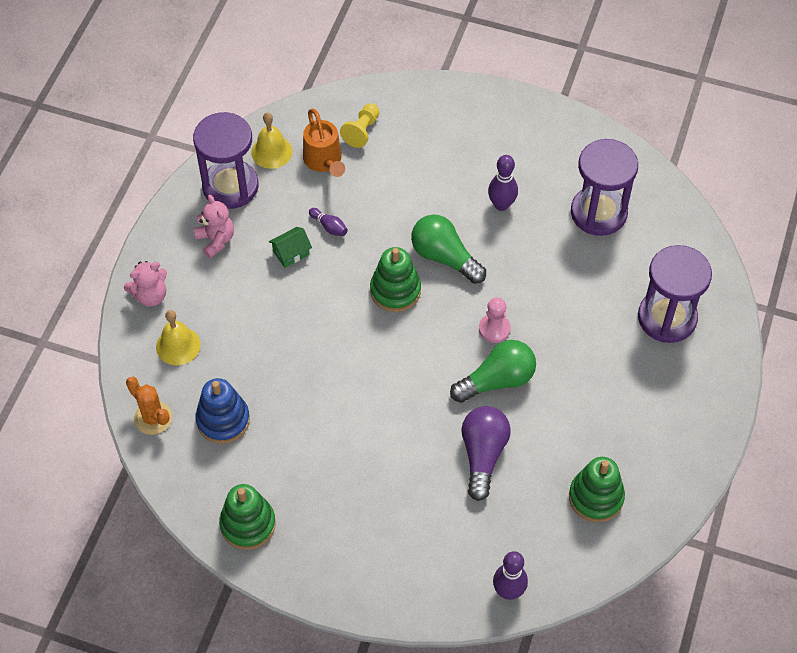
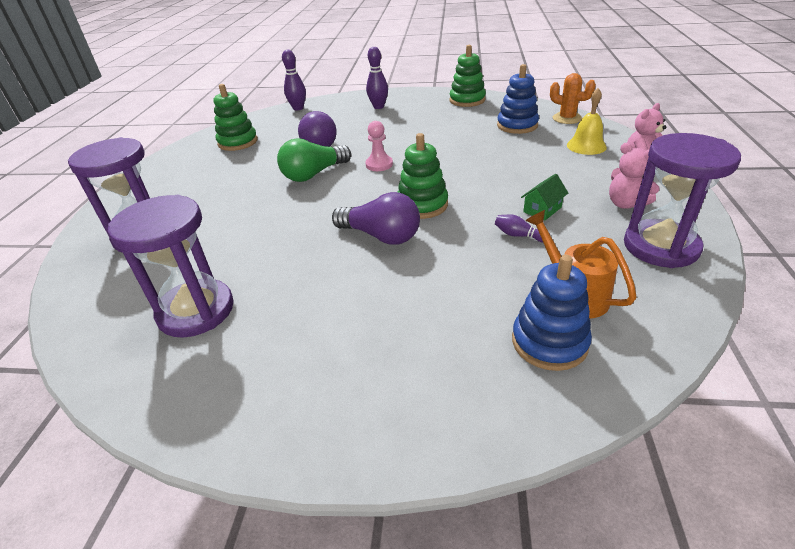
camera: 170 degrees right, 20 degrees down
yellow bell [251,112,292,169] -> none
yellow pawn [340,103,379,148] -> blue stacking toy [512,255,592,371]
green light bulb [411,215,486,284] -> purple light bulb [332,192,420,245]
pink pawn [479,297,511,343] -> pink pawn moved to [365,121,393,171]
purple bowling pin [488,155,518,211] -> purple bowling pin moved to [366,47,388,109]

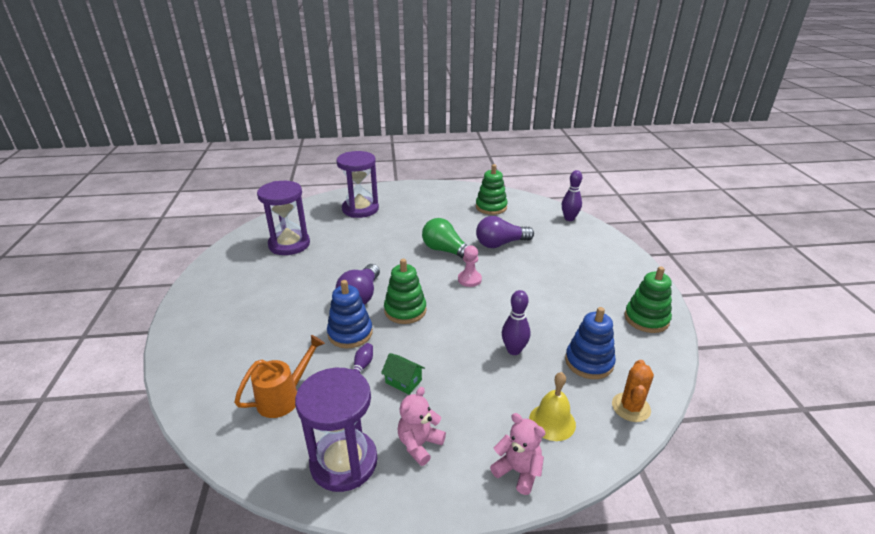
camera: 75 degrees right, 5 degrees down
purple bowling pin [366,47,388,109] -> purple bowling pin moved to [502,290,530,355]
blue stacking toy [512,255,592,371] -> blue stacking toy moved to [327,280,373,348]

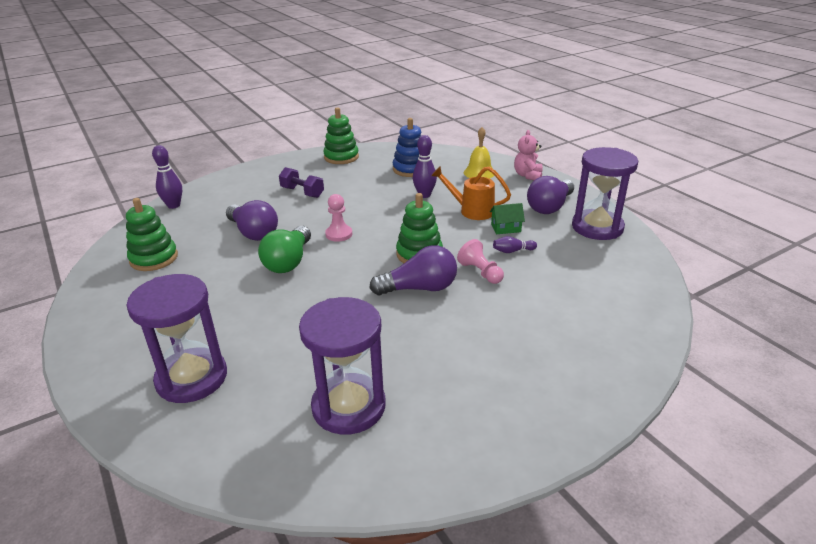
camera: 115 degrees left, 0 degrees up
orange watering can [234,335,325,418] -> orange watering can moved to [431,166,511,220]
blue stacking toy [327,280,373,348] -> pink pawn [457,239,504,284]
green house [381,353,425,395] -> green house turned 75 degrees clockwise [490,203,525,234]
pink teddy bear [398,387,446,466] -> purple light bulb [527,176,574,214]
orange cactus [612,360,654,422] -> none
none -> purple dumbbell [279,167,324,198]

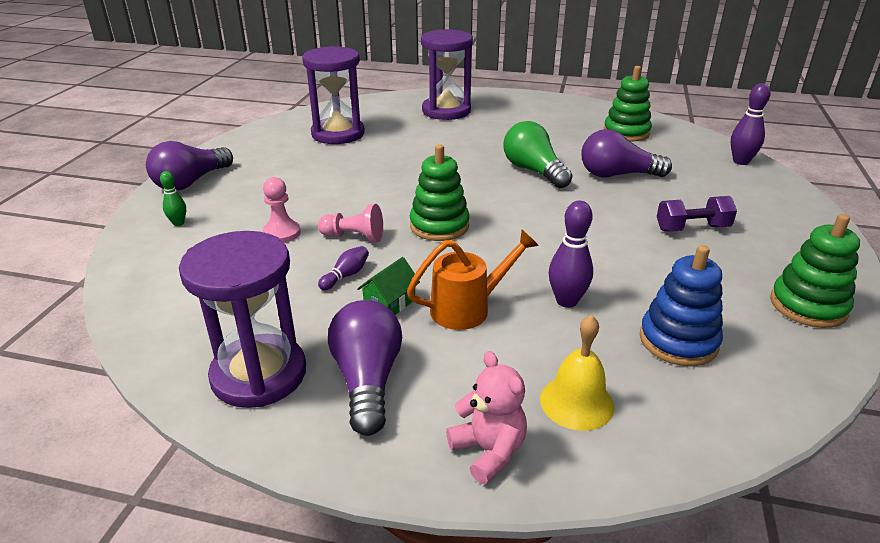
camera: 135 degrees right, 0 degrees up
pink pawn [325,194,352,242] -> pink pawn moved to [262,177,301,243]
purple light bulb [369,245,457,295] -> purple light bulb moved to [146,141,233,191]
none -> green bowling pin [160,171,186,226]

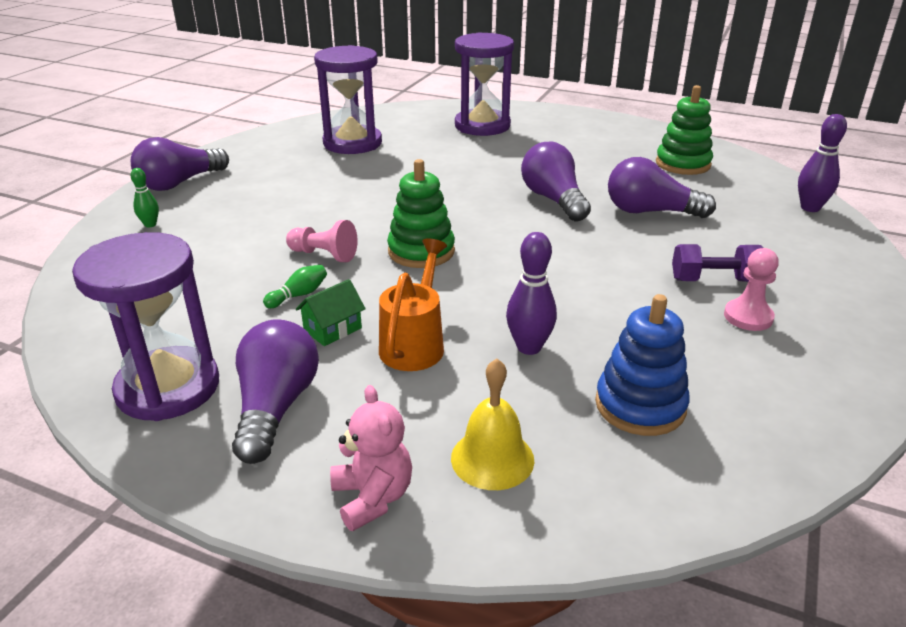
camera: 10 degrees right, 0 degrees up
pink pawn [262,177,301,243] -> pink pawn moved to [724,248,779,331]
purple bowling pin [318,246,369,290] -> green bowling pin [263,265,327,308]
orange watering can [407,230,539,330] -> orange watering can turned 60 degrees counterclockwise [379,238,447,371]
green light bulb [504,121,573,188] -> purple light bulb [521,141,591,221]
green stacking toy [770,214,860,328] -> none

